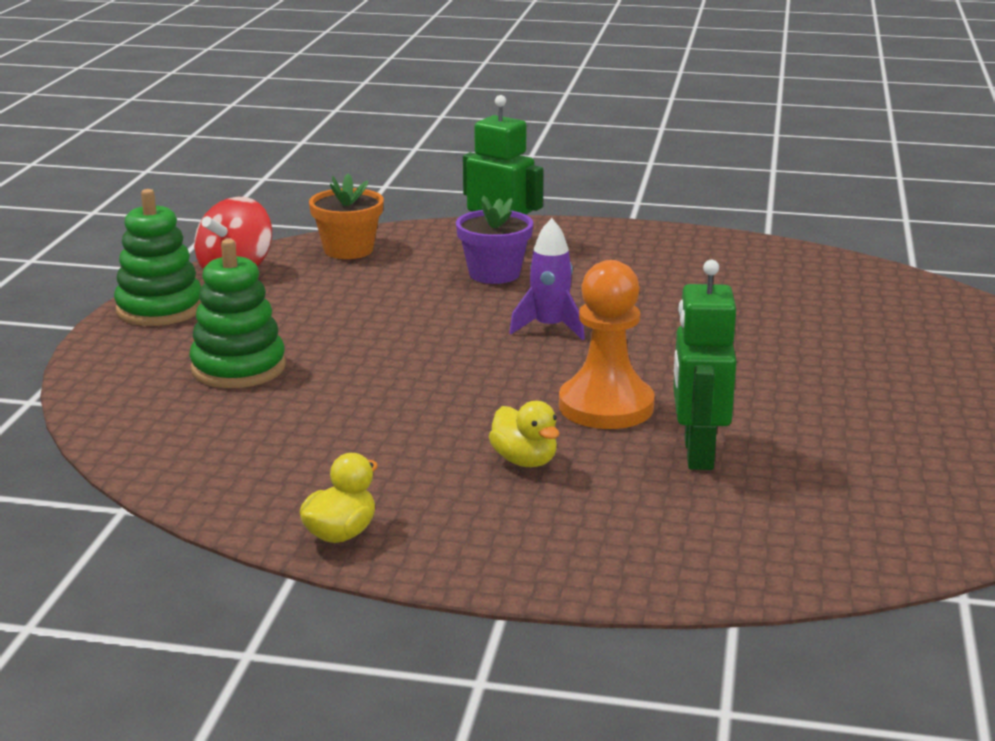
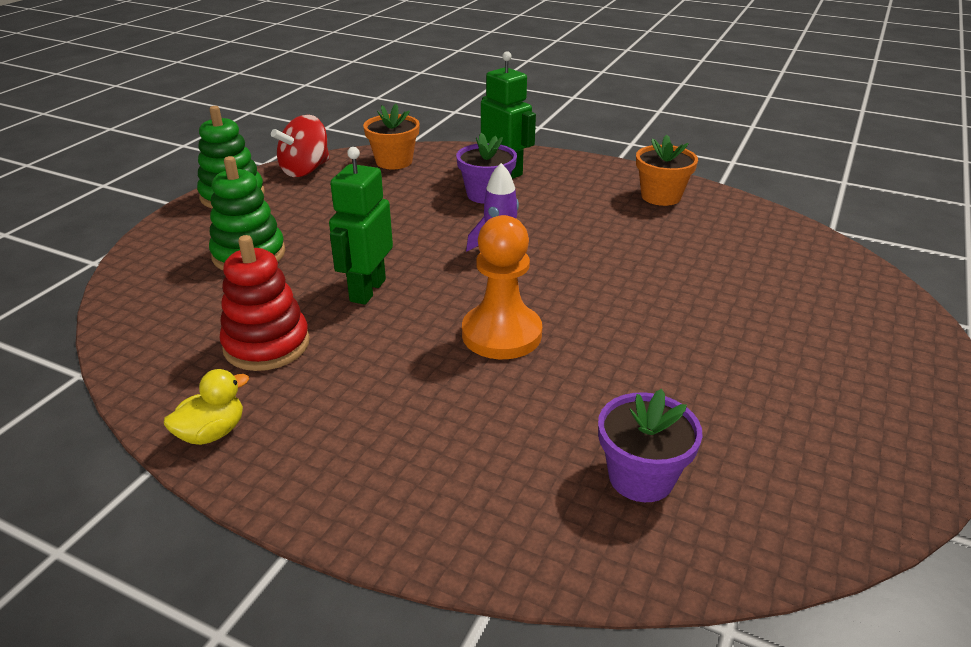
camera: 15 degrees right, 10 degrees up
yellow duck [489,401,559,467] -> none
green robot [673,260,737,470] -> green robot moved to [329,147,393,305]
none -> red stacking toy [220,235,310,371]
none -> purple flower pot [598,389,703,502]
none -> orange flower pot [636,135,698,206]

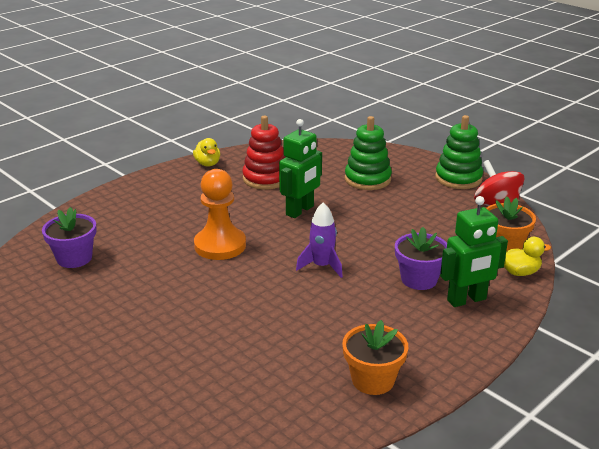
camera: 110 degrees right, 5 degrees down
green robot [329,147,393,305] -> green robot turned 90 degrees clockwise [279,119,322,218]
none -> yellow duck [504,237,551,276]

